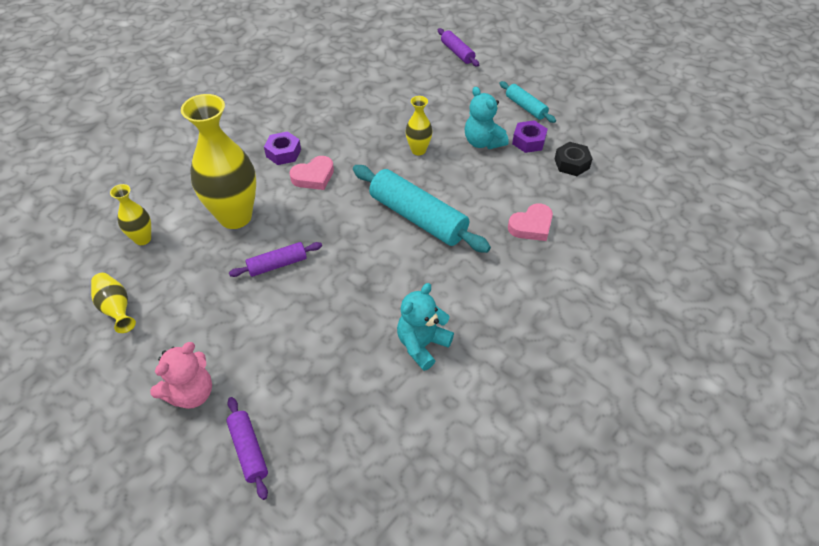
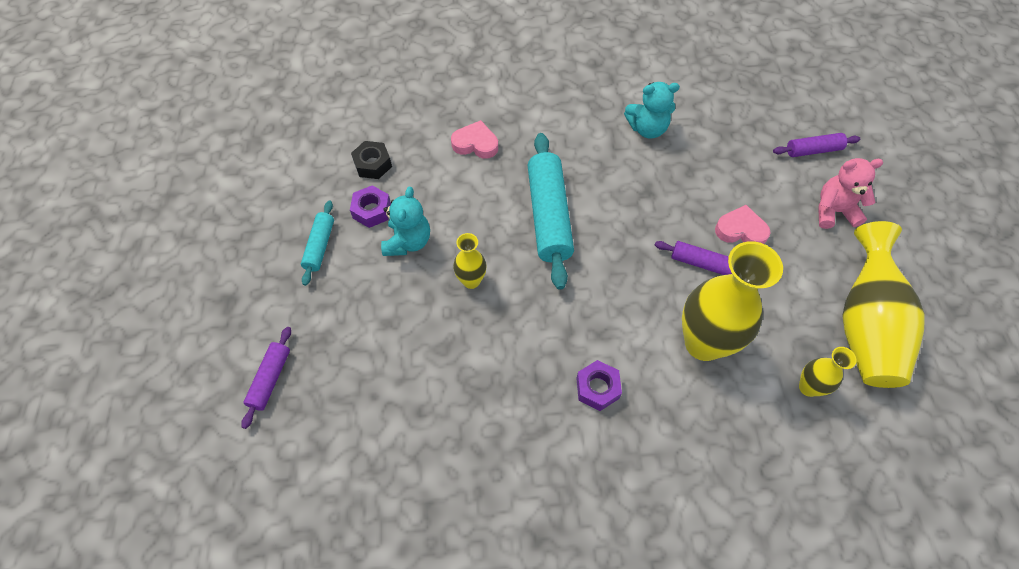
camera: 135 degrees left, 10 degrees up
yellow vase [91,273,136,333] -> yellow vase [842,221,925,388], size x2.06
purple rolling pin [226,397,268,500] -> purple rolling pin turned 60 degrees clockwise [773,133,860,157]
pink heart [289,156,334,190] -> pink heart moved to [715,205,771,244]

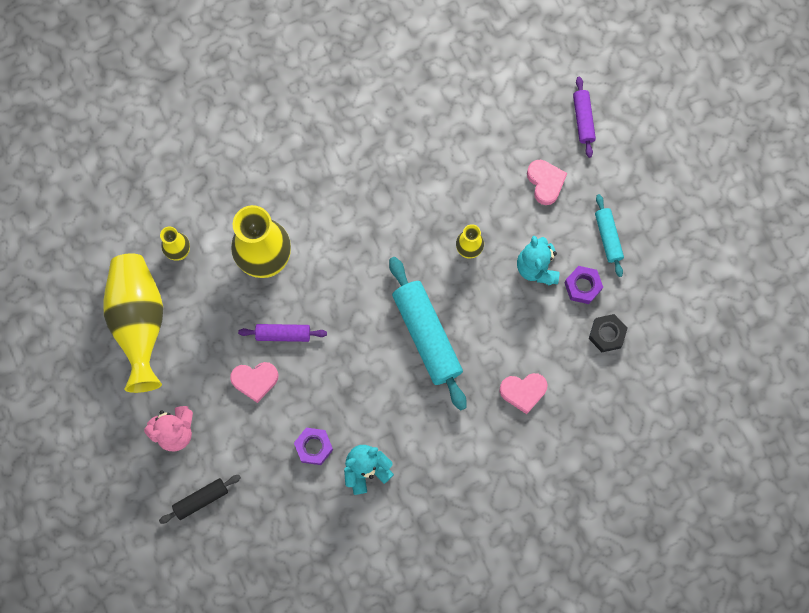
camera: 160 degrees right, 15 degrees up
purple nut [576,360,622,411] -> purple nut moved to [294,428,333,465]
purple rolling pin [773,133,860,157] -> black rolling pin [159,475,241,524]
none -> pink heart [527,160,567,205]

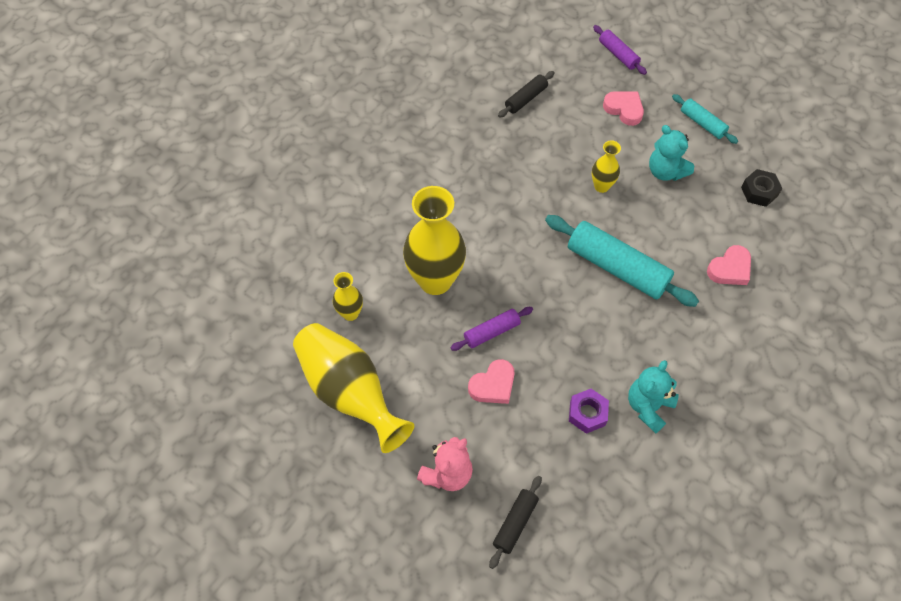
camera: 30 degrees left, 15 degrees down
purple nut [564,266,603,304] -> none
none -> black rolling pin [498,71,555,118]

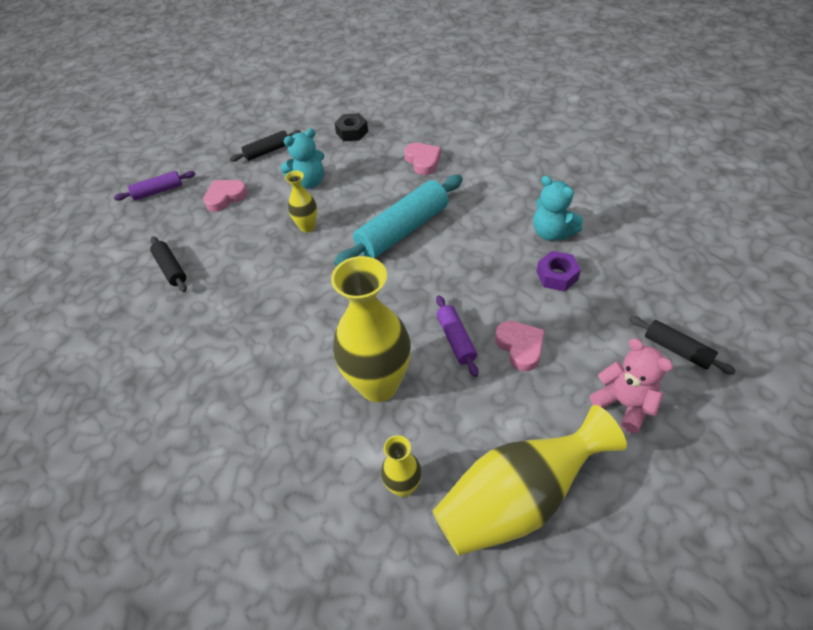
camera: 75 degrees left, 10 degrees down
turquoise rolling pin [672,94,738,144] -> black rolling pin [230,130,301,162]

